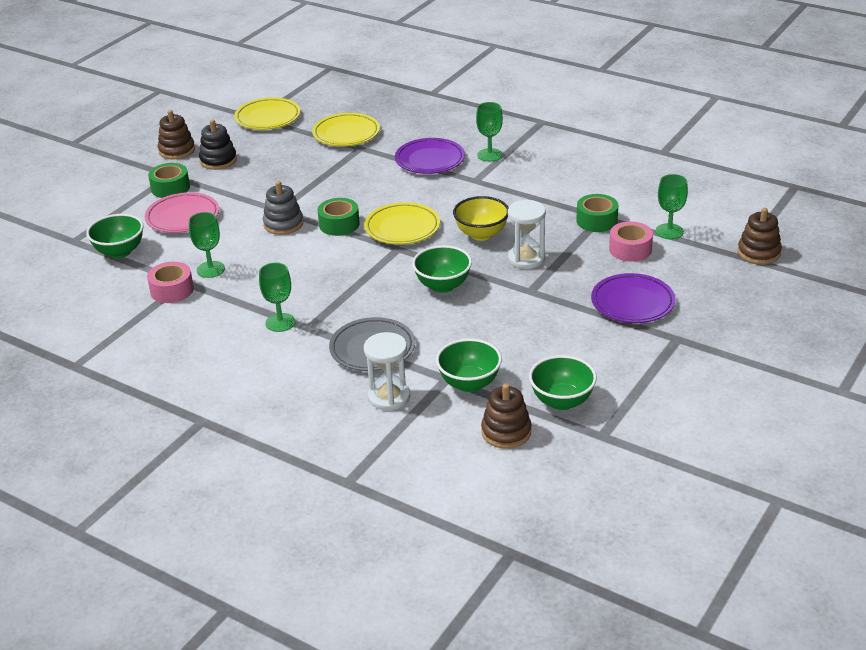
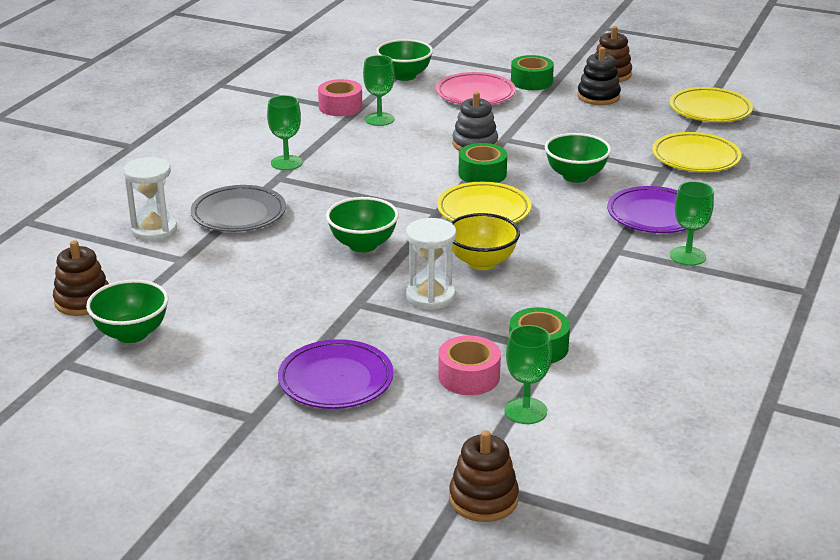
camera: 80 degrees right, 5 degrees down
green bowl [436,339,502,392] -> green bowl moved to [545,133,611,183]

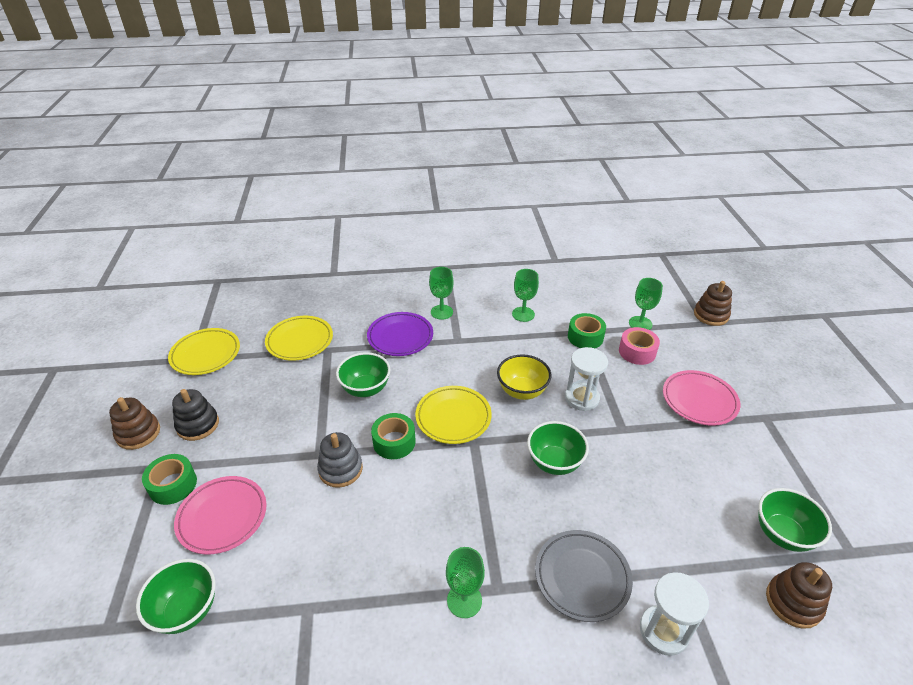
camera: 120 degrees left, 10 degrees up
purple plate [278,339,393,409] -> pink plate [663,370,741,425]
pink tape [318,79,362,116] -> none
green goblet [363,55,395,126] -> green goblet moved to [512,269,539,322]

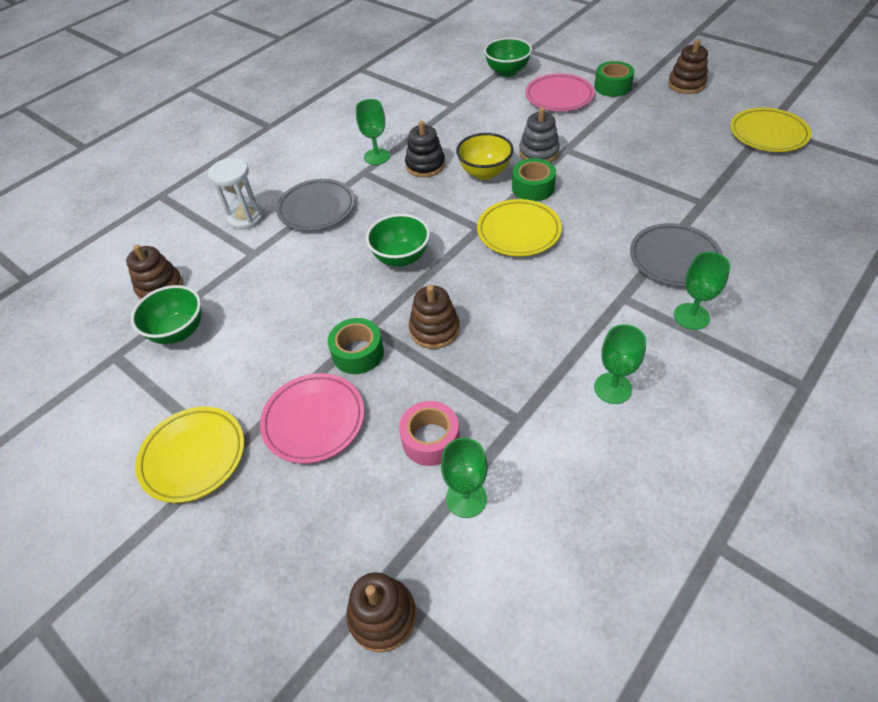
camera: 140 degrees right, 10 degrees up
black stacking toy [172,389,219,441] -> black stacking toy moved to [405,121,445,177]
yellow plate [265,316,333,361] -> yellow plate moved to [135,407,244,503]
green bowl [336,352,391,397] -> none
purple plate [367,312,433,356] -> grey plate [630,223,723,287]
yellow bowl [497,354,551,400] -> yellow bowl moved to [456,133,514,180]
white hourglass [565,347,608,411] -> brown stacking toy [409,285,460,349]
green tape [568,313,606,348] -> green tape moved to [328,318,384,374]

